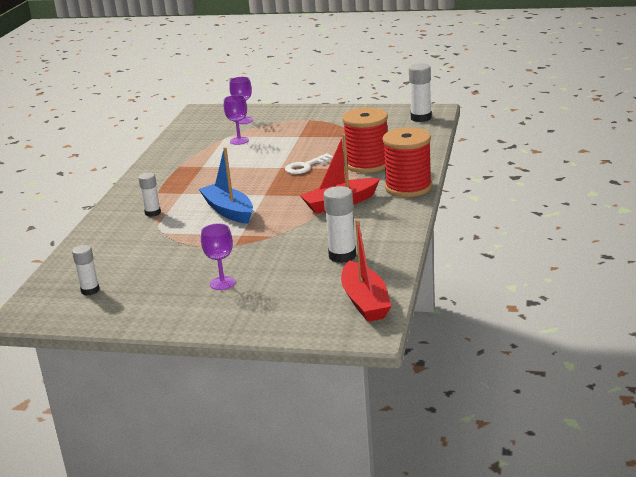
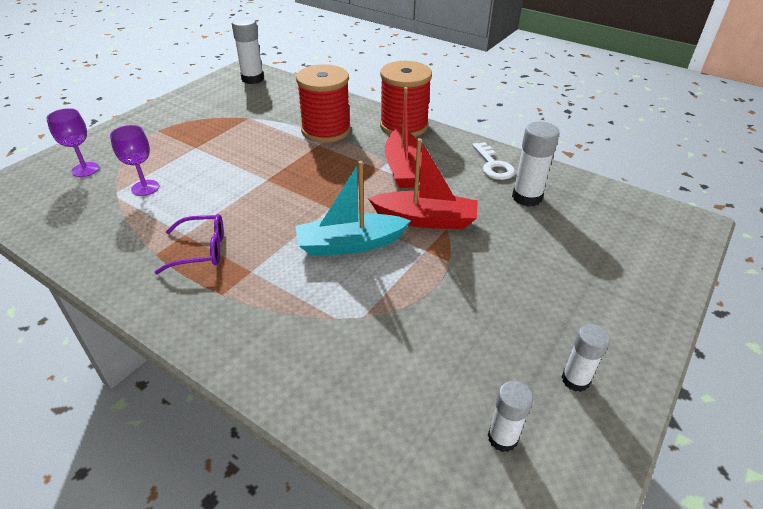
camera: 70 degrees left, 15 degrees up
white glue stick [138,172,161,217] -> white glue stick moved to [562,324,610,392]
blue boat [199,147,253,224] -> turquoise boat [295,161,411,256]
purple goblet [201,223,235,290] -> none
white key [285,153,333,174] -> white key moved to [472,142,515,180]
red boat [341,219,392,322] -> red boat moved to [368,138,478,229]
none -> purple glasses [155,214,224,274]

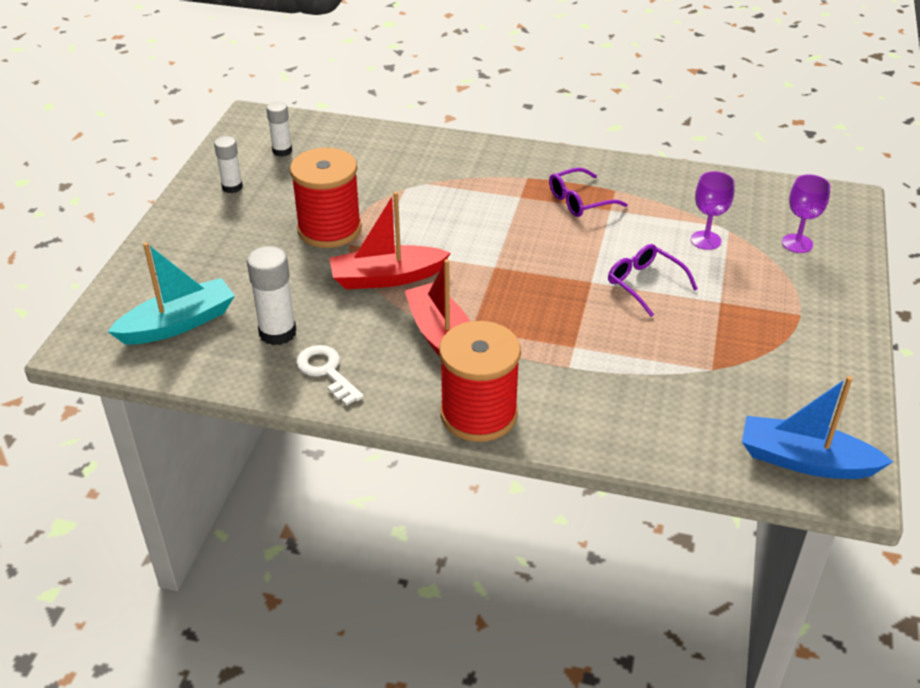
camera: 160 degrees right, 0 degrees up
white glue stick [232,17,264,84] -> blue boat [742,376,893,479]
turquoise boat [295,161,411,256] -> turquoise boat moved to [107,242,235,344]
red spool [296,64,351,143] -> red spool moved to [290,148,362,248]
none -> purple glasses [608,244,698,317]

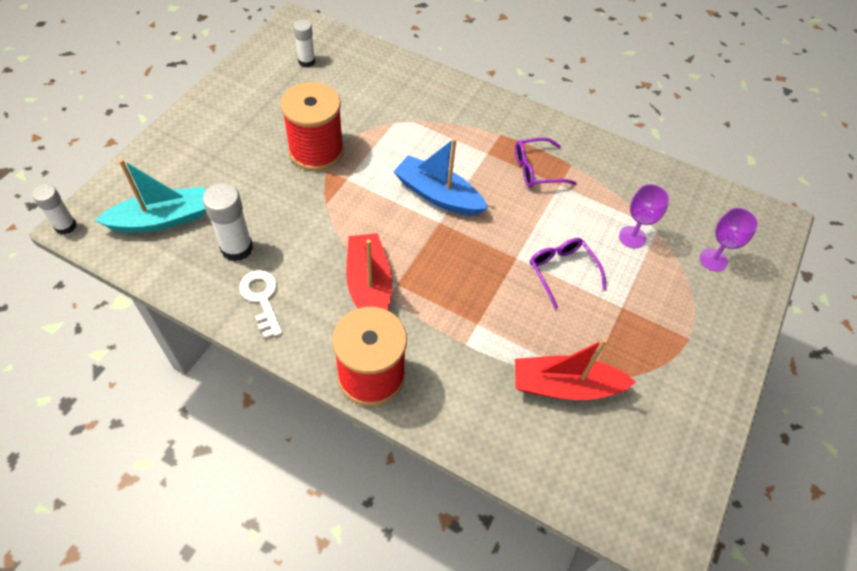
camera: 10 degrees right, 15 degrees up
white glue stick [214,136,243,193] -> white glue stick moved to [32,184,76,234]
red boat [329,191,451,289] -> red boat moved to [515,338,636,400]
blue boat [742,376,893,479] -> blue boat moved to [393,138,488,216]

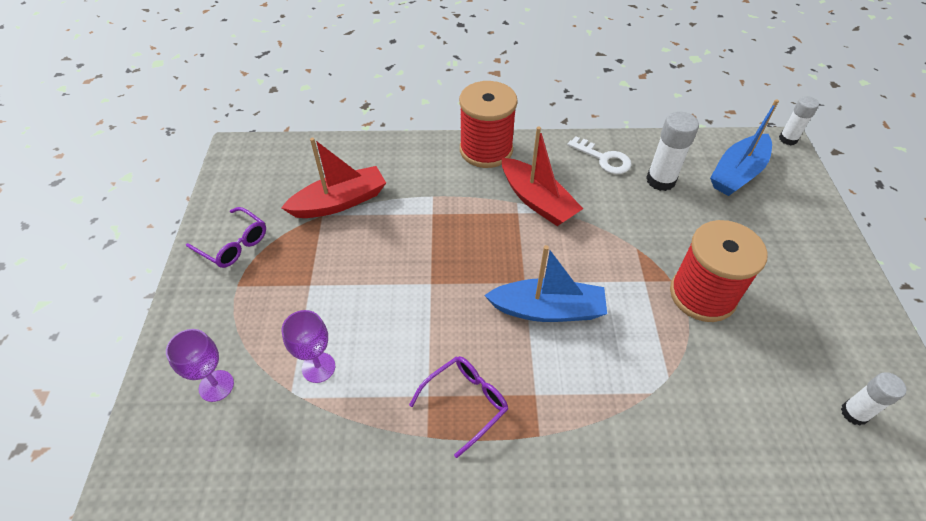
camera: 155 degrees right, 5 degrees down
turquoise boat [95,159,206,233] -> blue boat [710,99,779,196]
purple glasses [530,238,606,309] -> purple glasses moved to [186,207,266,268]

